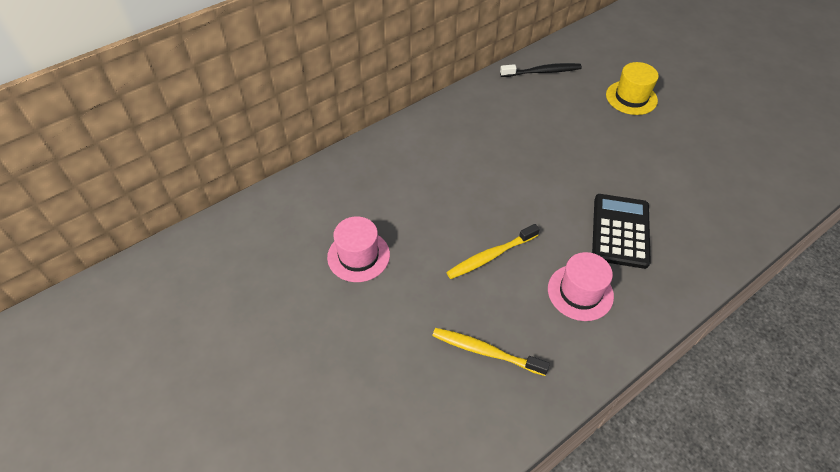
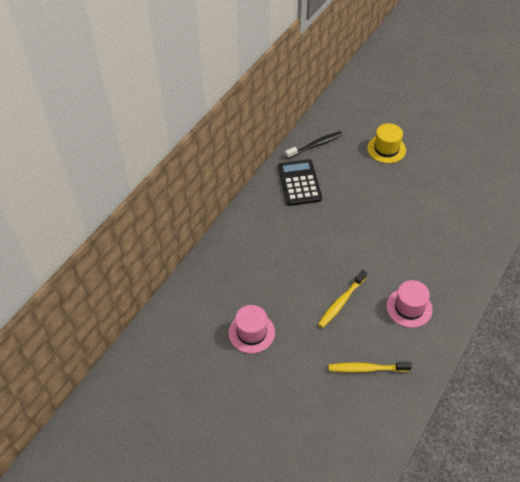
camera: 20 degrees left, 0 degrees up
black calculator [592,194,651,269] -> black calculator moved to [278,159,322,206]

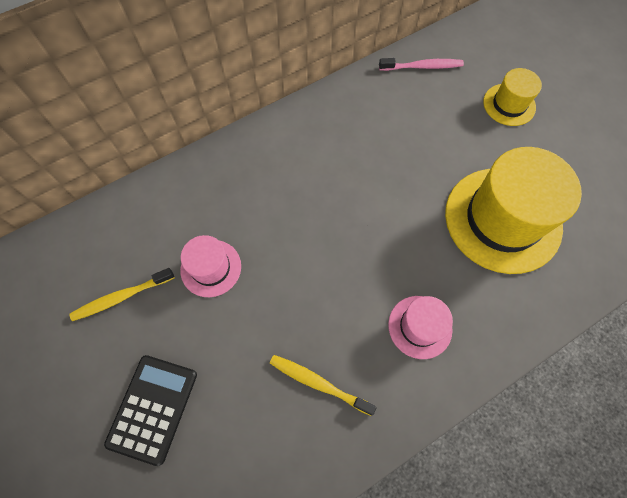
camera: 25 degrees right, 15 degrees up
black calculator [278,159,322,206] -> black calculator moved to [104,355,197,466]
black toothbrush [285,131,343,159] -> pink toothbrush [379,58,464,71]
yellow toothbrush [318,270,367,328] -> yellow toothbrush moved to [69,268,175,321]
none -> yellow hat [445,147,582,274]

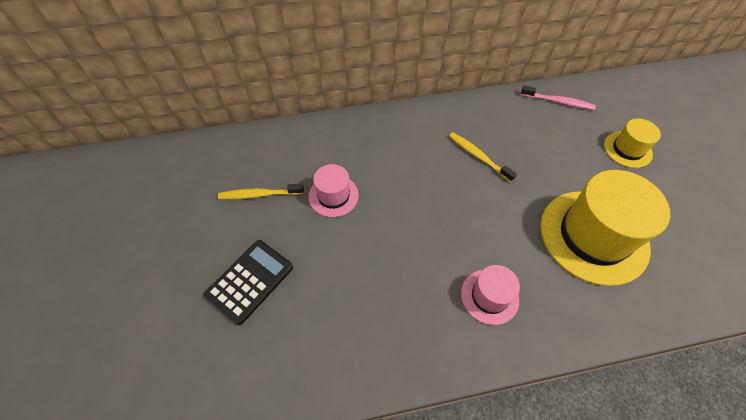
camera: 20 degrees right, 10 degrees down
yellow toothbrush [270,355,377,416] -> yellow toothbrush moved to [449,132,517,182]

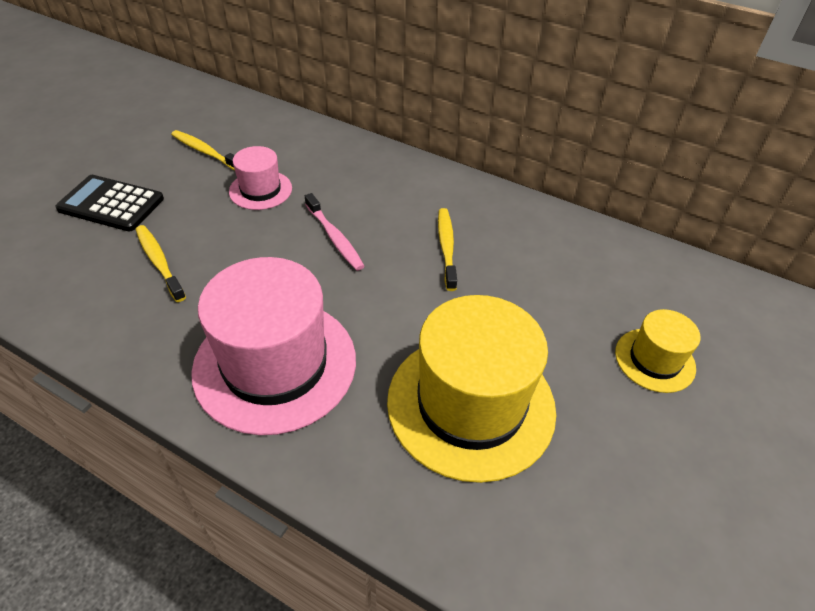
camera: 40 degrees right, 10 degrees down
black calculator [204,240,293,325] -> black calculator turned 150 degrees counterclockwise [55,175,164,231]
pink hat [461,265,520,325] -> pink hat [191,257,356,435], size x1.99
pink toothbrush [521,86,596,110] -> pink toothbrush moved to [305,193,365,271]
none -> yellow toothbrush [136,225,186,302]

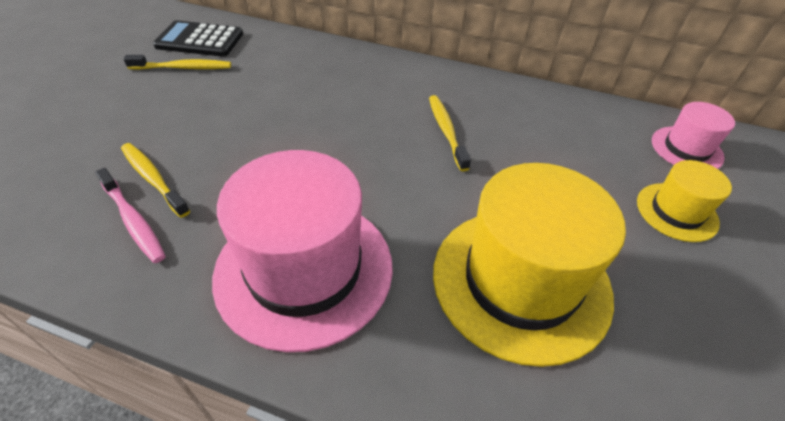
camera: 10 degrees left, 0 degrees up
black calculator [55,175,164,231] -> black calculator moved to [153,20,243,57]
yellow toothbrush [171,130,235,171] -> yellow toothbrush turned 150 degrees clockwise [123,55,231,70]
pink hat [229,146,292,210] -> pink hat moved to [652,102,735,169]
pink toothbrush [305,193,365,271] -> pink toothbrush moved to [95,168,166,263]

